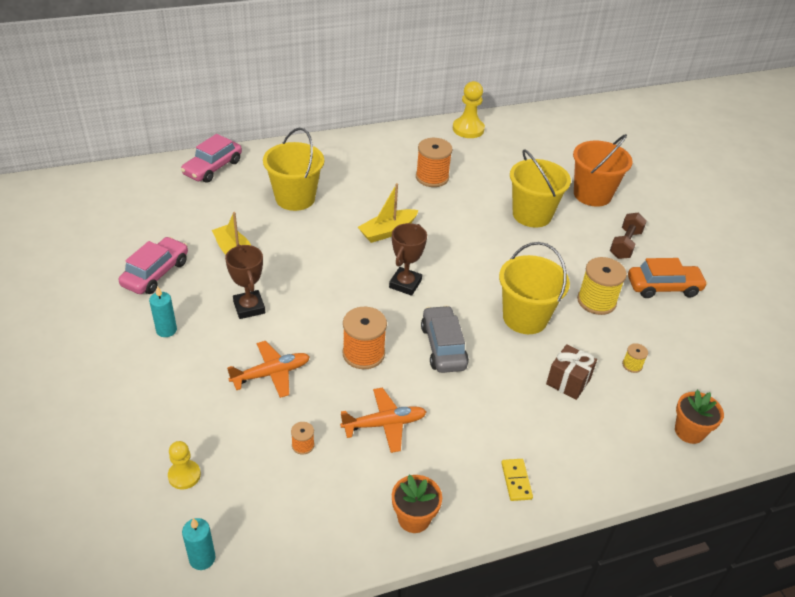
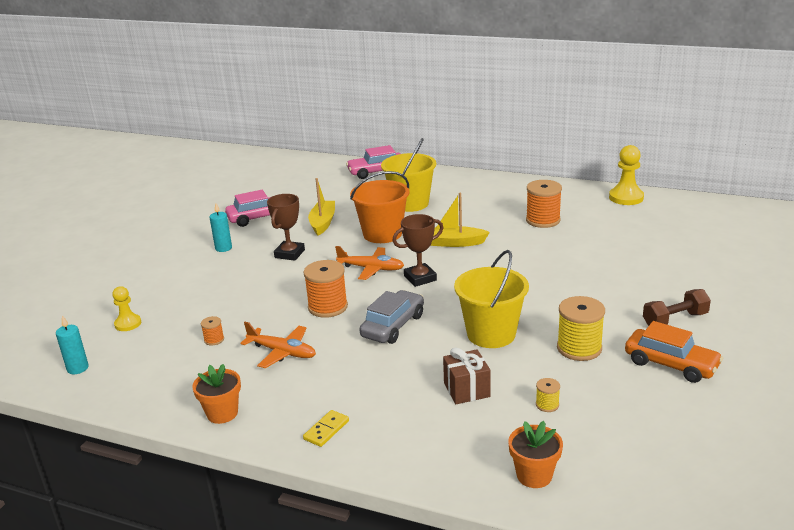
camera: 45 degrees right, 15 degrees down
orange plane [227,341,310,398] -> orange plane moved to [335,246,404,280]
yellow bucket [510,150,571,227] -> none
orange bucket [573,134,633,207] -> orange bucket moved to [350,171,409,243]

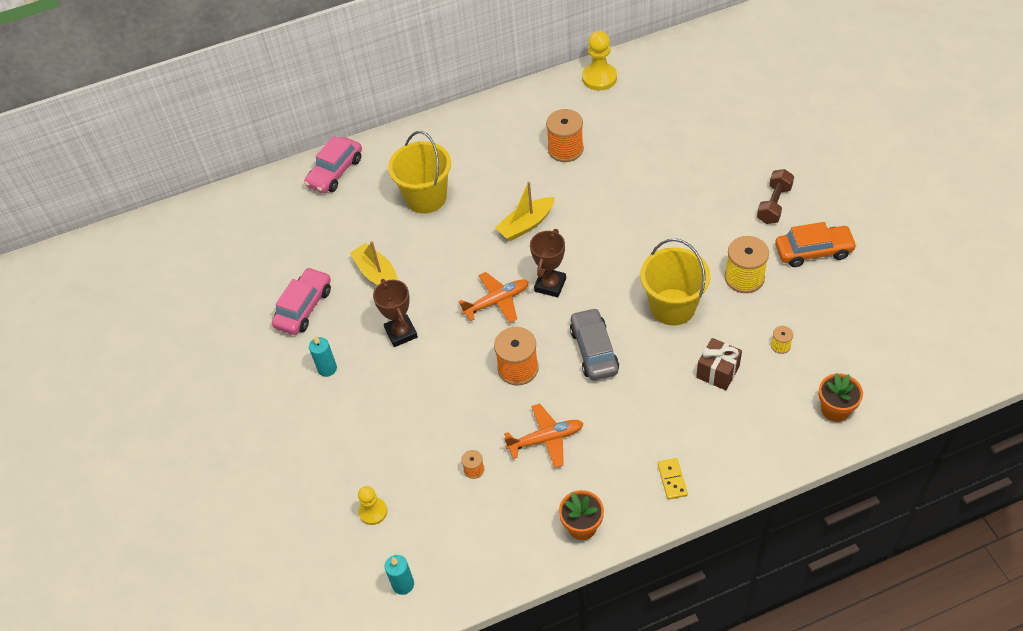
camera: 40 degrees left, 25 degrees up
orange bucket [350,171,409,243] -> none

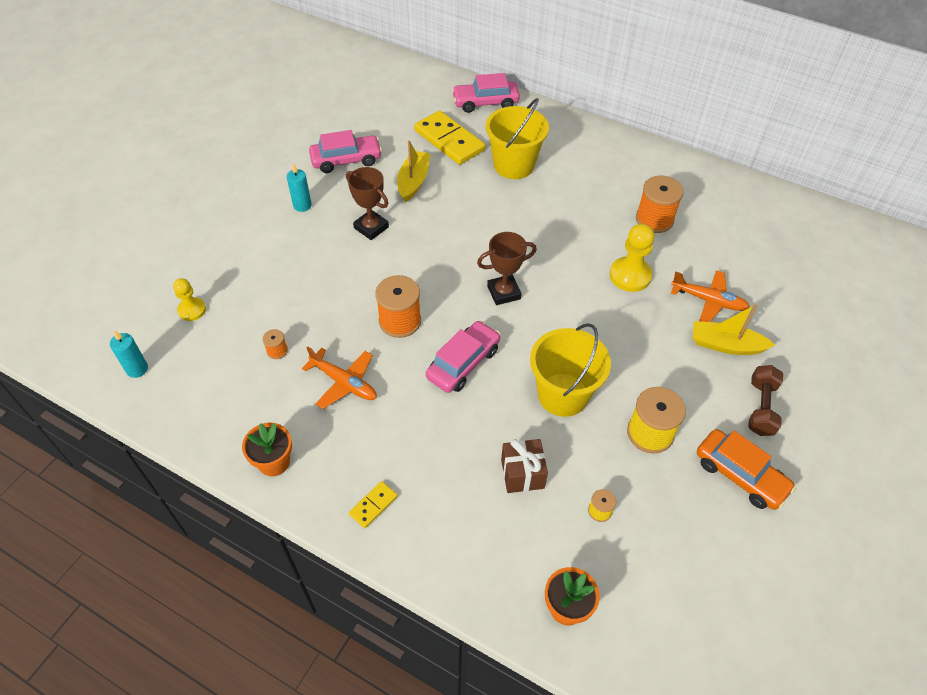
camera: 45 degrees right, 0 degrees up
brown trophy [373,279,418,347] -> brown trophy turned 75 degrees counterclockwise [346,167,389,240]
orange plane [458,272,528,323] -> orange plane moved to [671,270,750,322]
yellow boat [495,181,555,241] -> yellow boat moved to [693,304,775,355]
grey car [570,308,619,380] -> pink car [426,320,501,393]
yellow pawn [582,31,617,91] -> yellow pawn moved to [610,224,654,292]
brown dumbbell [757,169,794,224] -> brown dumbbell turned 60 degrees counterclockwise [748,365,783,436]
none -> yellow domino [414,111,485,165]

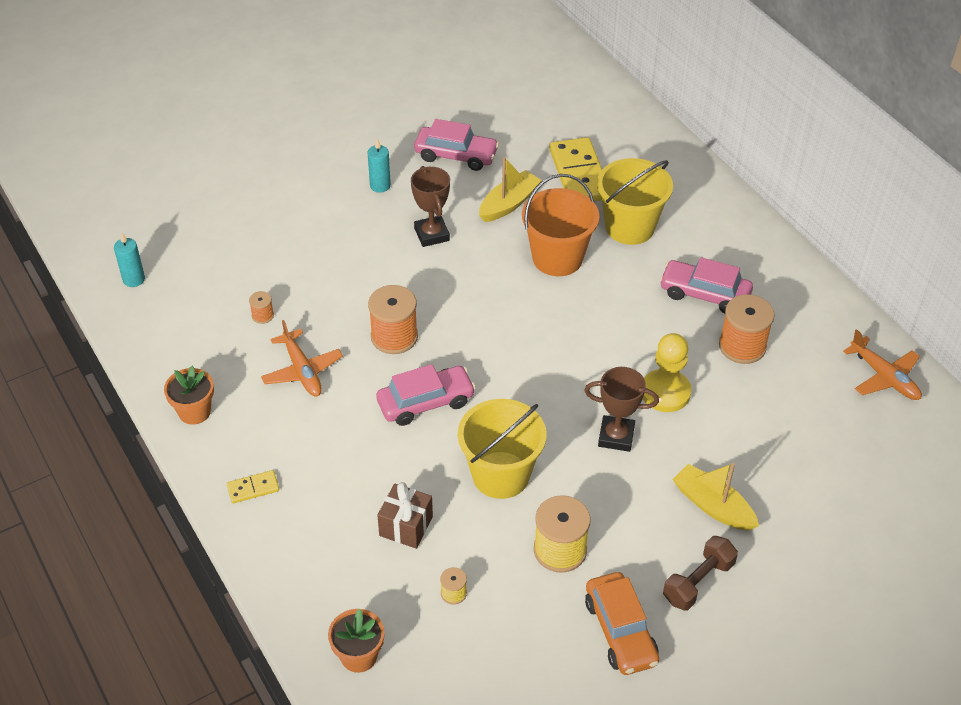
camera: 30 degrees right, 5 degrees down
yellow pawn [173,278,206,321] -> none
pink car [452,73,520,113] -> pink car moved to [660,257,753,313]
brown trophy [477,232,537,305] -> brown trophy moved to [584,367,659,452]
orange plane [671,270,750,322] -> orange plane moved to [843,329,922,400]
none -> orange bucket [522,174,599,276]

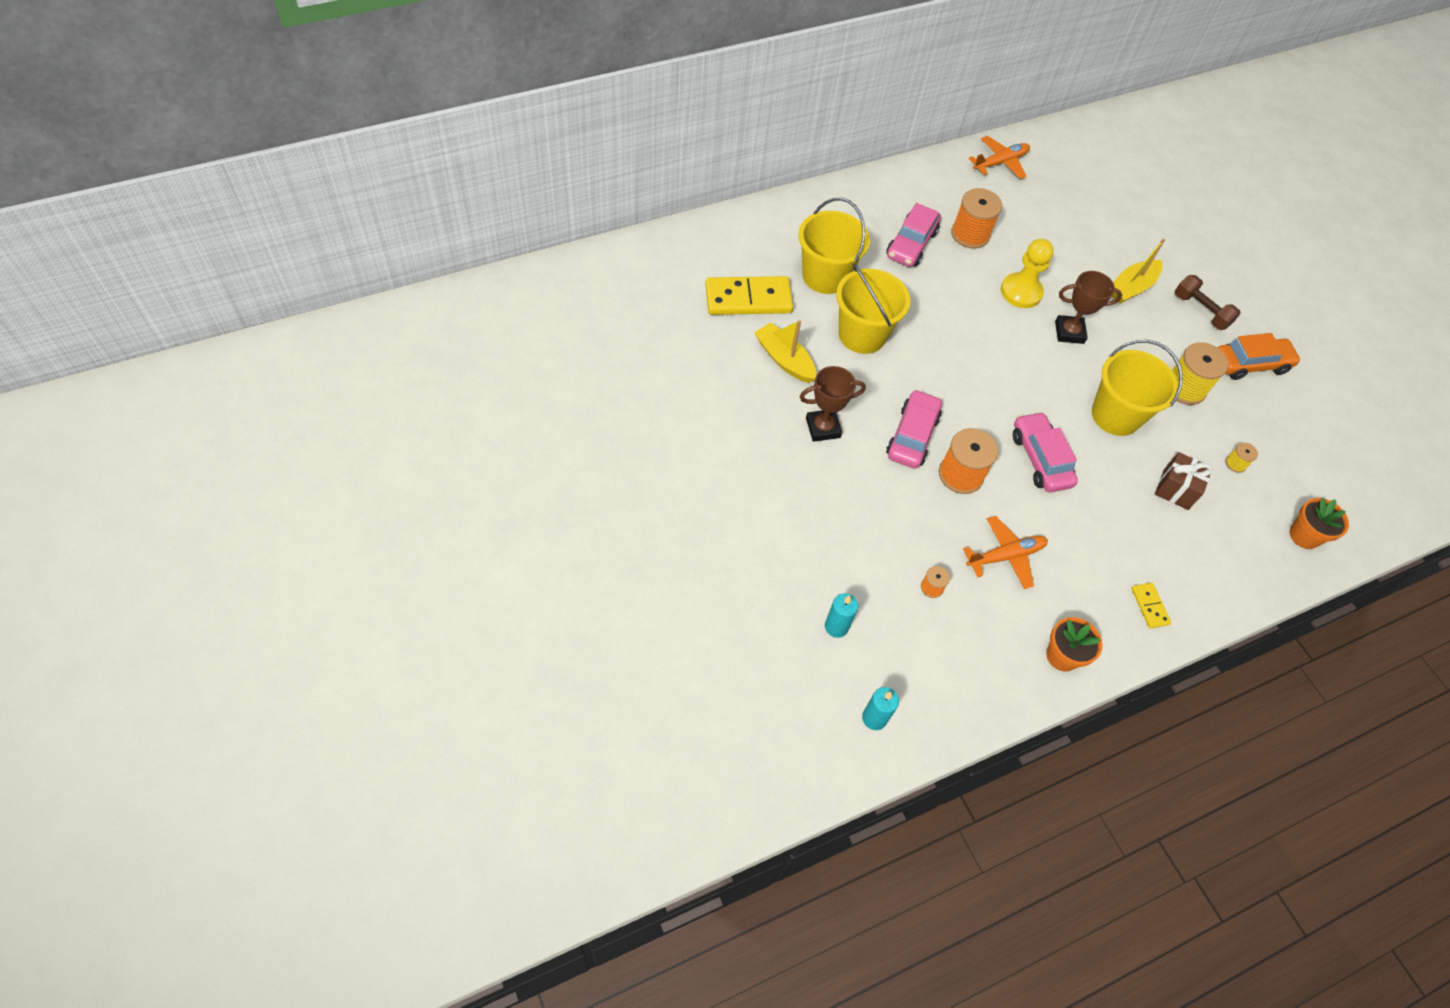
camera: 90 degrees left, 10 degrees up
turquoise candle [368,139,391,193] -> turquoise candle moved to [825,593,858,638]
pink car [414,119,499,171] -> pink car moved to [886,389,942,469]
orange bucket [522,174,599,276] -> yellow bucket [836,263,910,354]
brown trophy [584,367,659,452] -> brown trophy turned 75 degrees clockwise [1055,271,1122,344]

